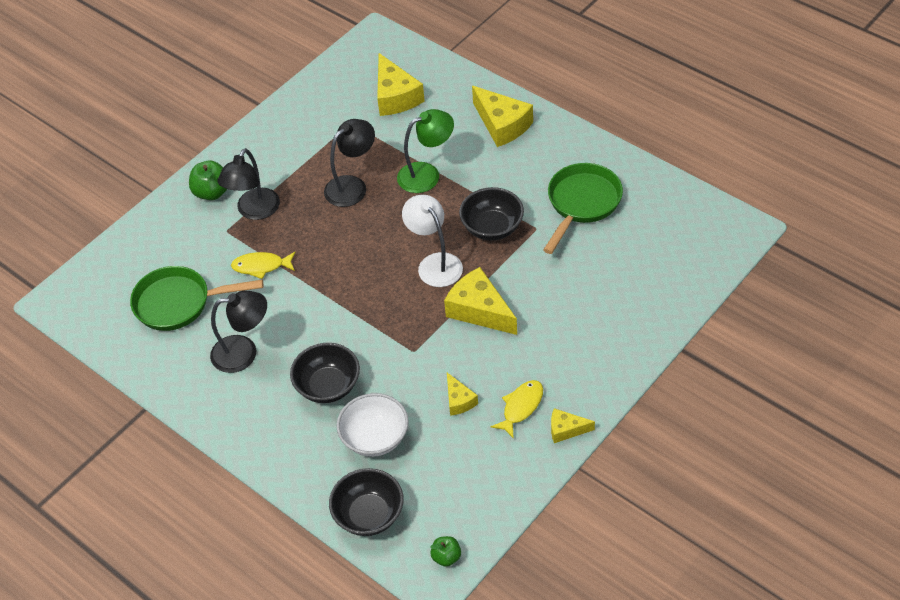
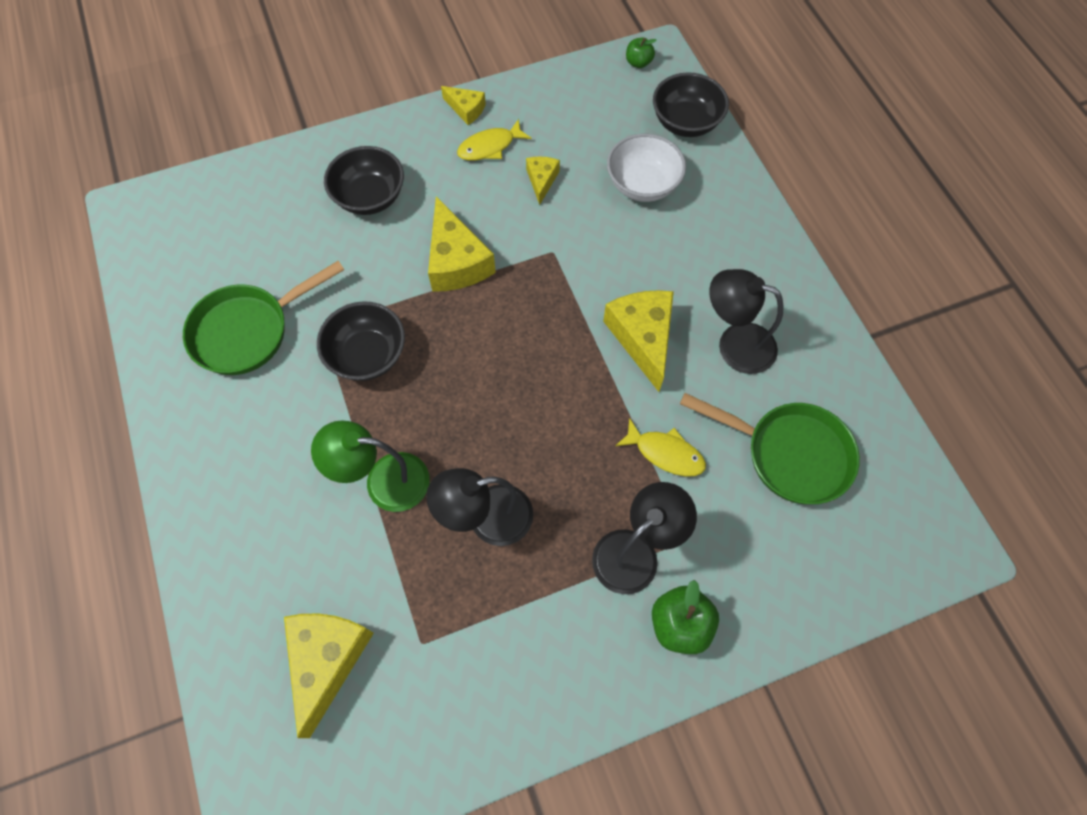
camera: 155 degrees left, 15 degrees up
black bowl [290,343,360,403] -> black bowl moved to [324,146,404,215]
white lamp [402,195,463,287] -> none
yellow cheese [472,86,533,147] -> yellow cheese moved to [603,290,674,392]

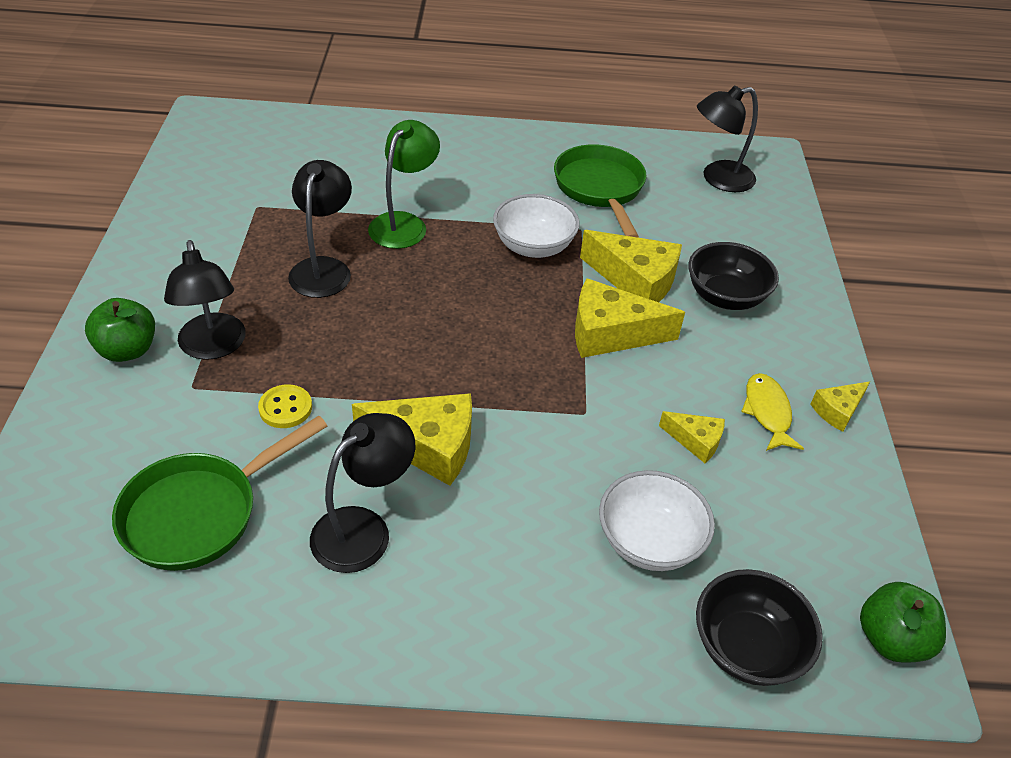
camera: 110 degrees right, 20 degrees down
yellow cheese [284,613,374,738] -> yellow cheese moved to [580,230,682,302]
black bowl [317,301,405,381] -> white bowl [493,194,580,258]
yellow fish [615,418,706,476] -> yellow button [258,384,312,428]
green apple [626,38,656,68] -> green apple [860,582,946,663], size x1.64
none -> black lamp [697,86,758,192]

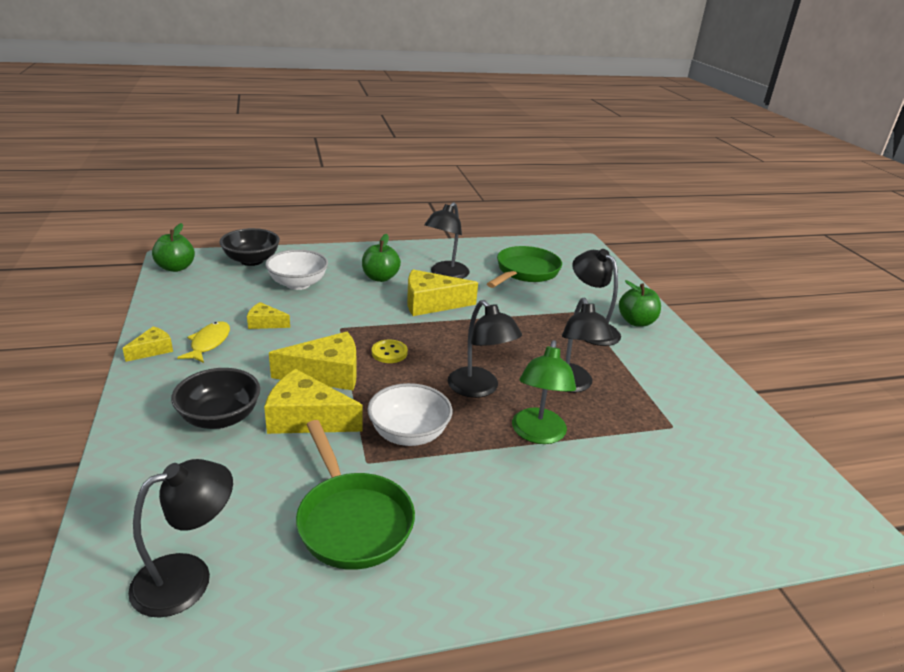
camera: 165 degrees right, 15 degrees down
yellow button [258,384,312,428] -> yellow button moved to [372,339,408,363]
yellow fish [741,373,804,451] -> yellow fish turned 150 degrees counterclockwise [177,321,230,363]
none -> green apple [362,234,401,282]
none -> black lamp [448,300,522,398]

